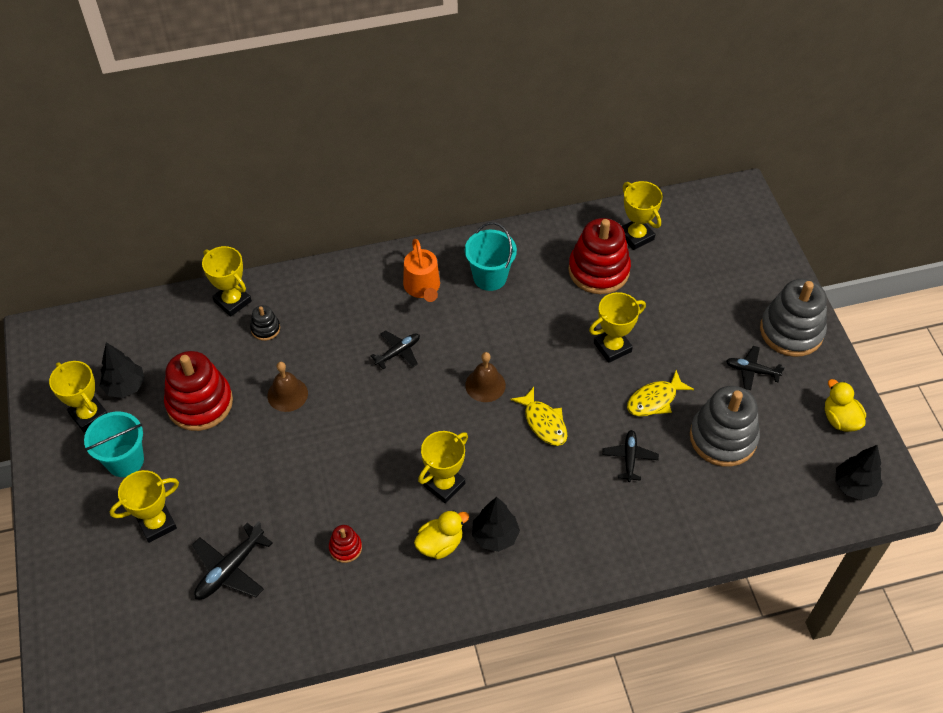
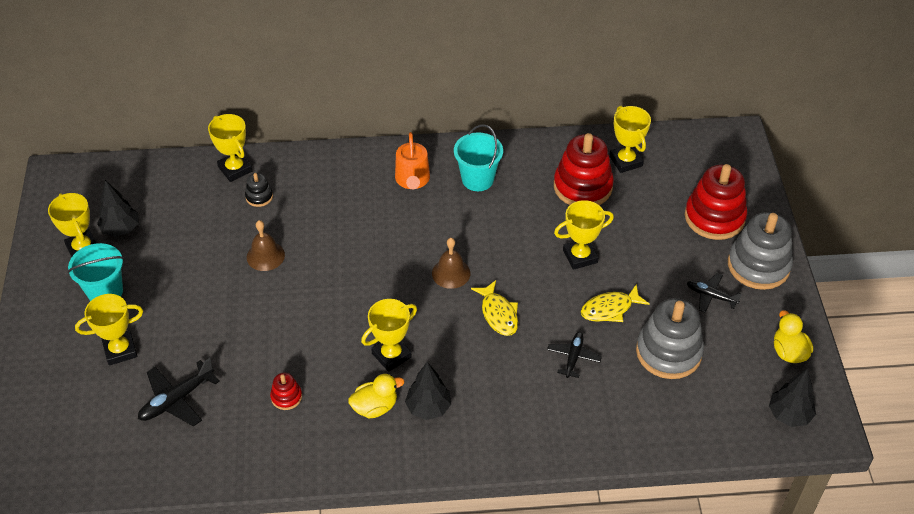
camera: 10 degrees right, 5 degrees down
red stacking toy [164,351,233,431] -> red stacking toy moved to [685,164,747,240]
black plane [370,330,420,370] -> none

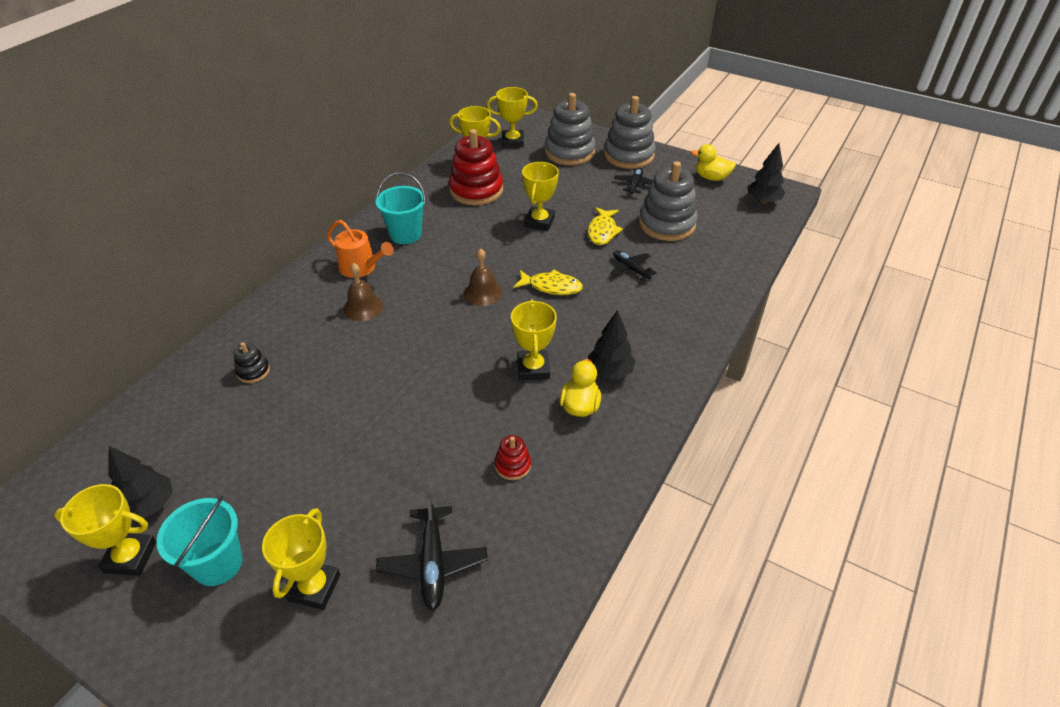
camera: 55 degrees left, 5 degrees down
yellow trophy [208,114,252,182] -> yellow trophy moved to [487,87,538,148]
brown bell [247,220,285,271] -> brown bell moved to [343,263,383,321]
red stacking toy [685,164,747,240] -> grey stacking toy [545,93,595,165]
black plane [687,273,741,312] -> black plane turned 135 degrees clockwise [614,167,653,195]

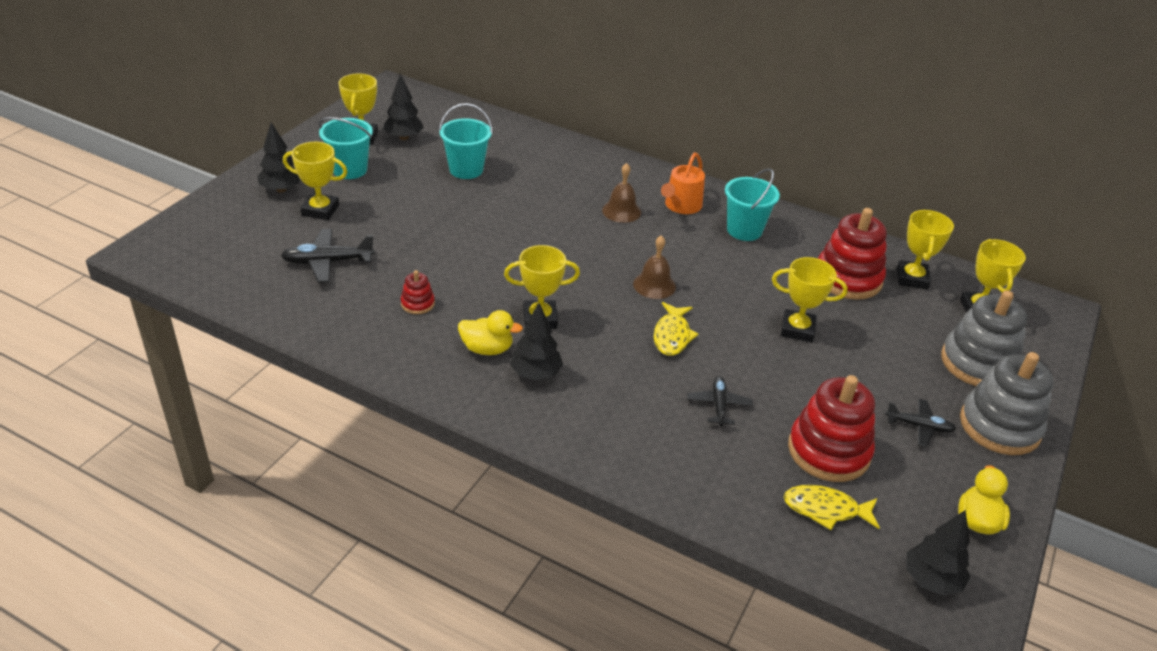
camera: 85 degrees right, 5 degrees down
black stacking toy [234,342,270,383] -> none
yellow fish [588,207,623,245] -> yellow fish moved to [784,485,880,530]
black plane [610,250,657,281] -> black plane turned 45 degrees counterclockwise [687,376,753,426]
grey stacking toy [639,161,698,241] -> red stacking toy [788,375,875,482]
none -> black tree [257,122,301,193]
none -> turquoise bucket [439,103,493,179]

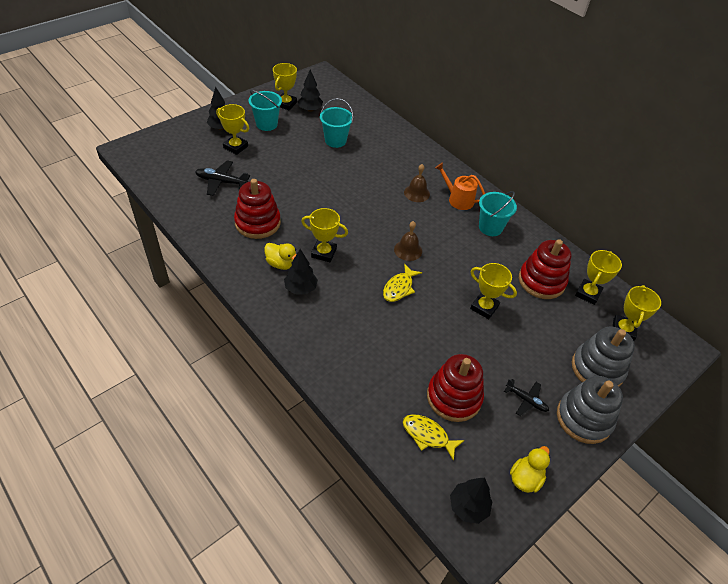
camera: 20 degrees right, 10 degrees up
red stacking toy [401,270,435,314] -> red stacking toy [234,179,281,239], size x2.17
orange watering can [661,152,705,214] -> orange watering can turned 75 degrees clockwise [435,163,485,210]
black plane [687,376,753,426] -> none

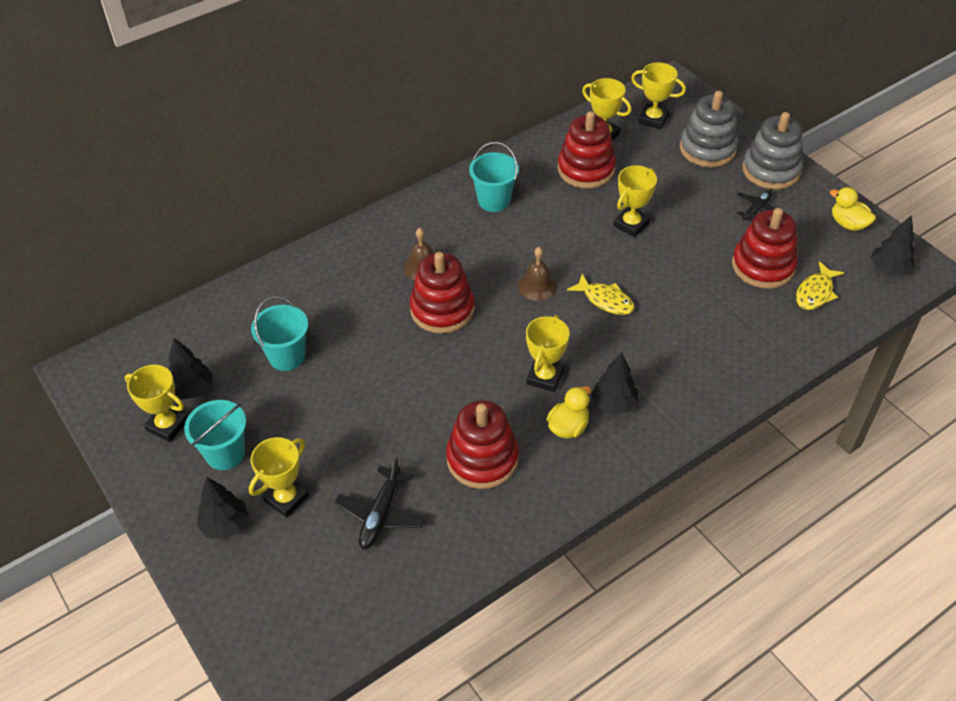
camera: 80 degrees left, 0 degrees up
orange watering can [435,163,485,210] -> none
none -> red stacking toy [410,252,475,334]

